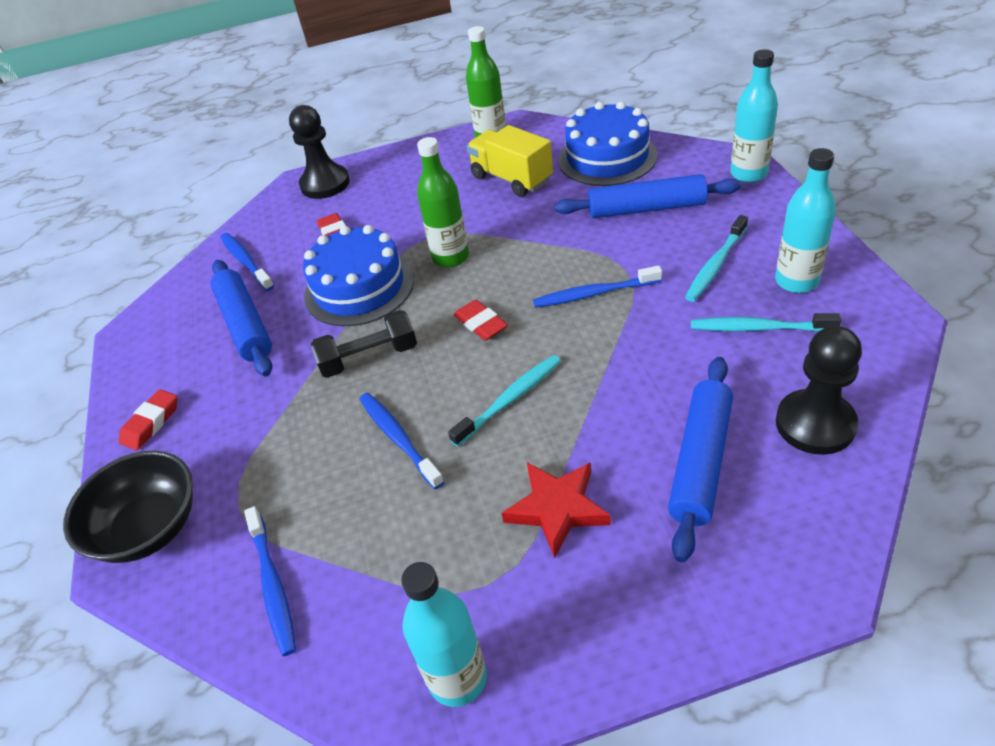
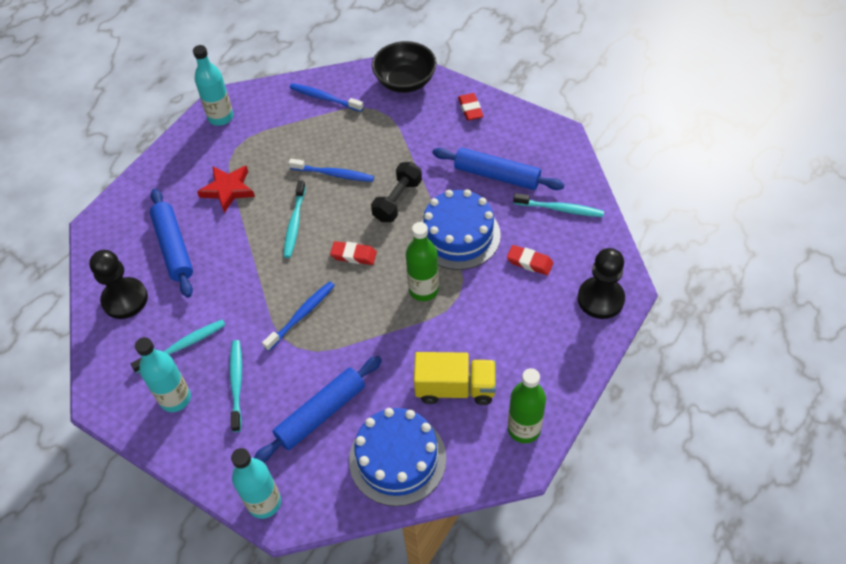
camera: 135 degrees right, 10 degrees up
blue toothbrush [220,233,274,291] -> turquoise toothbrush [513,193,604,217]

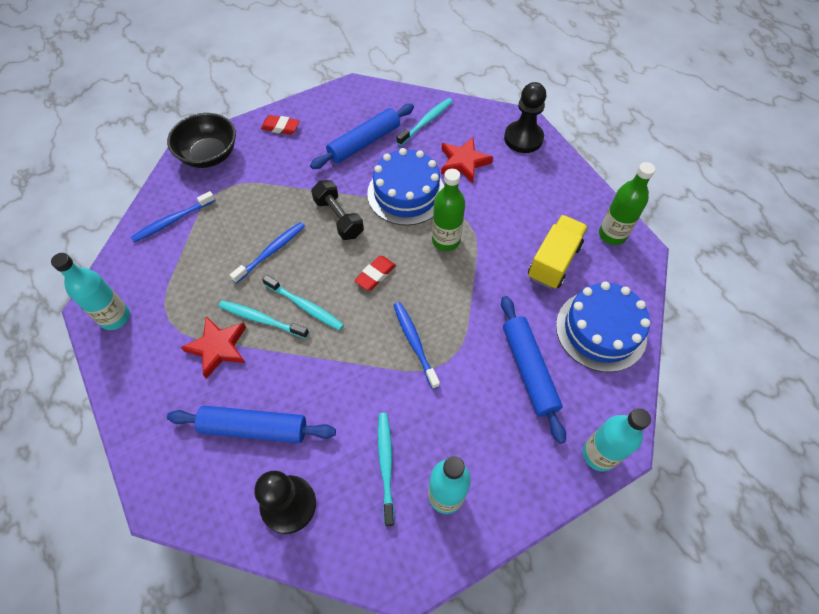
camera: 65 degrees left, 5 degrees up
turquoise toothbrush [230,340,242,432] -> turquoise toothbrush moved to [219,300,309,339]
red eraser [507,245,553,275] -> red star [441,137,493,183]

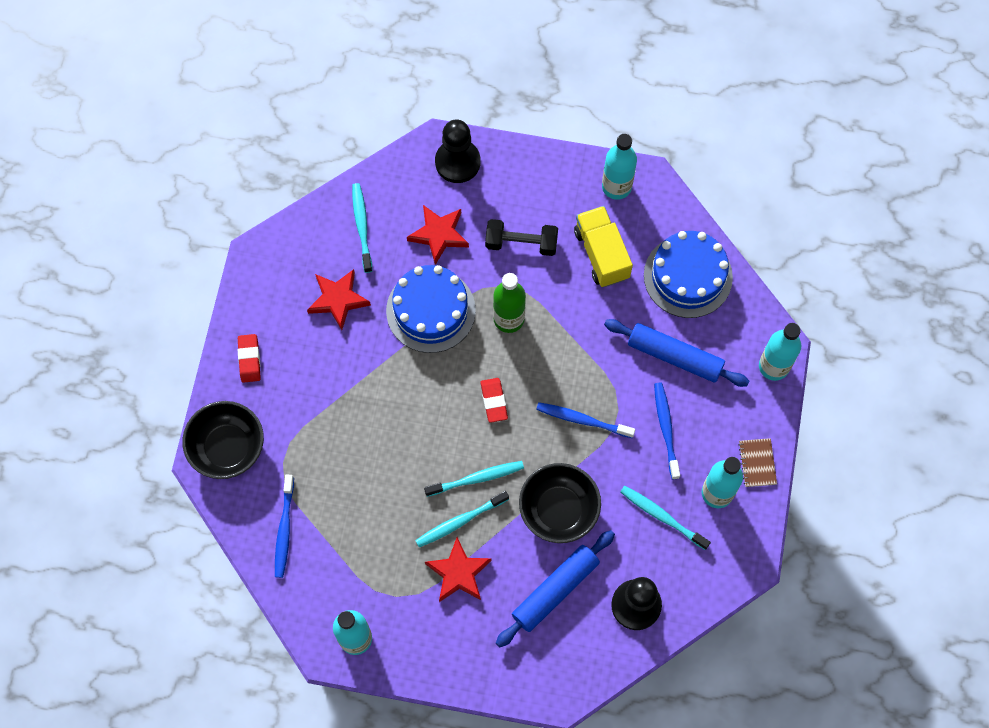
camera: 50 degrees left, 10 degrees up
blue toothbrush [230,222,305,283] -> blue toothbrush moved to [654,382,680,480]
red eraser [261,115,300,135] -> red eraser turned 60 degrees counterclockwise [238,334,261,383]
blue rolling pin [310,104,414,169] -> red star [307,269,371,330]
black dumbbell [311,180,364,240] -> black dumbbell moved to [485,219,558,256]
green bottle [599,162,655,245] -> turquoise bottle [602,134,637,200]
none -> black bowl [519,463,601,543]
none -> brown notebook [739,438,777,487]

